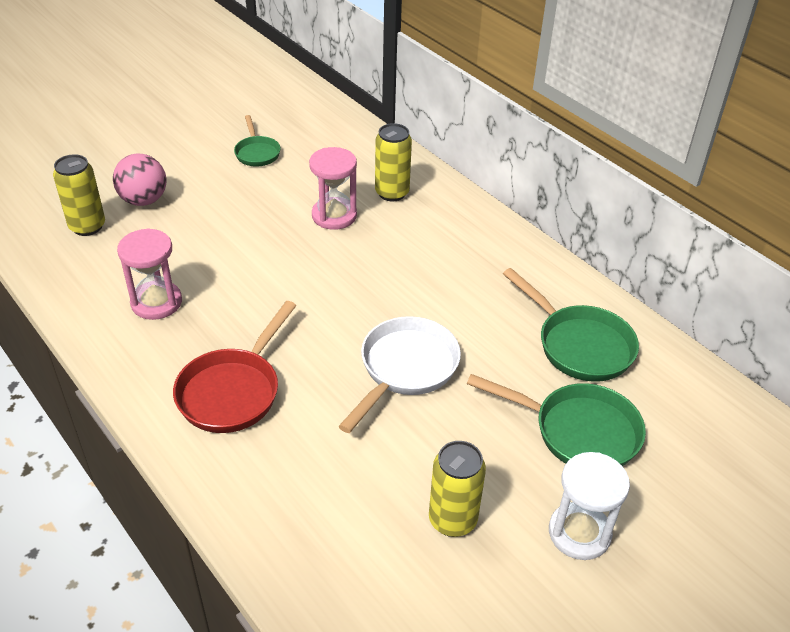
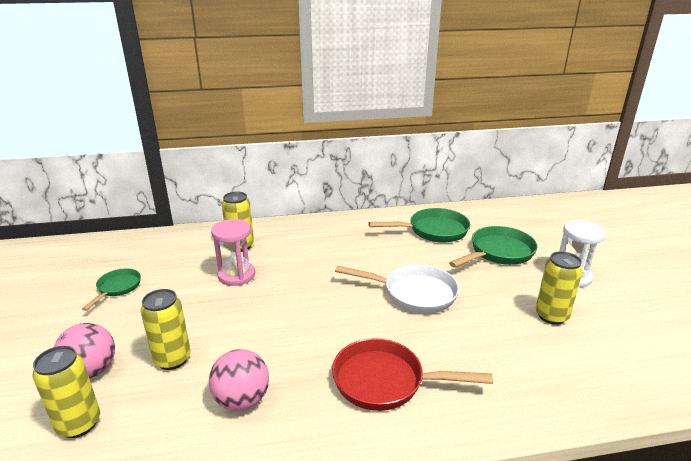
camera: 60 degrees left, 15 degrees down
pink hourglass [117,228,182,320] -> pink ball [209,349,269,411]
red pan [173,301,296,433] -> red pan turned 135 degrees clockwise [332,338,493,411]
green pan [234,115,281,166] -> green pan turned 90 degrees counterclockwise [82,268,141,311]
white pan [338,316,461,433] -> white pan turned 135 degrees clockwise [335,265,459,313]
none -> yellow can [140,289,191,370]

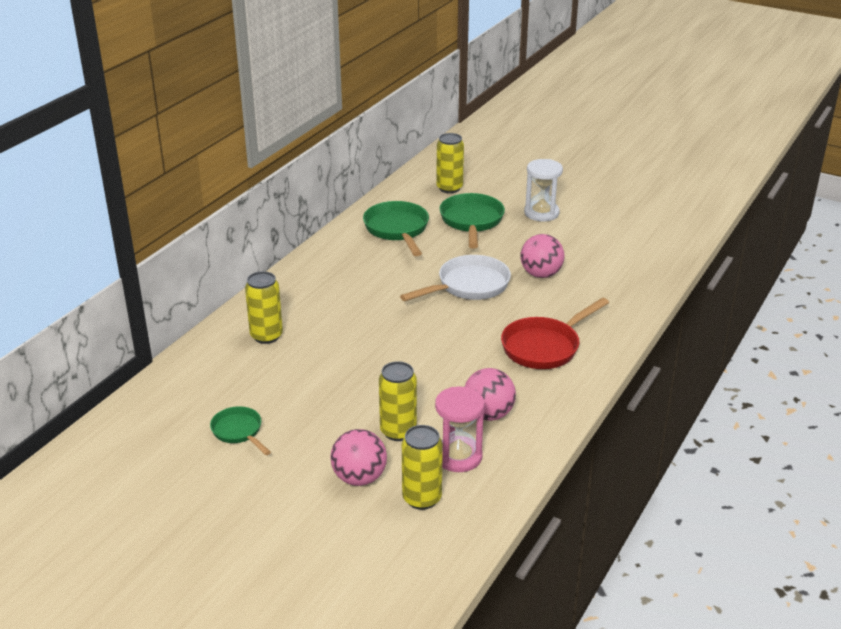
camera: 50 degrees left, 5 degrees up
pink hourglass [211,219,255,286] -> pink hourglass moved to [435,387,485,472]
green pan [368,208,470,243] -> green pan turned 45 degrees counterclockwise [363,201,429,256]
yellow can [536,251,583,325] -> yellow can moved to [436,133,464,193]
none -> pink ball [521,234,564,278]

